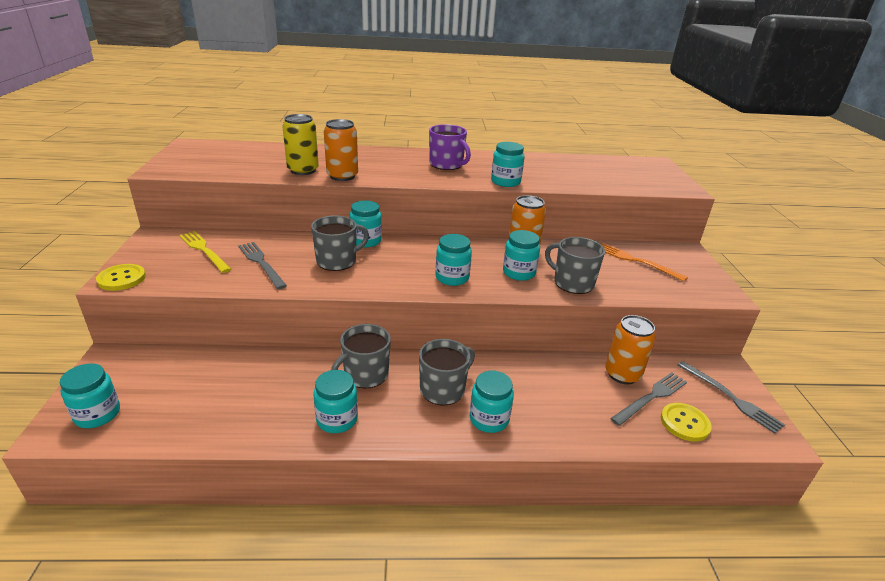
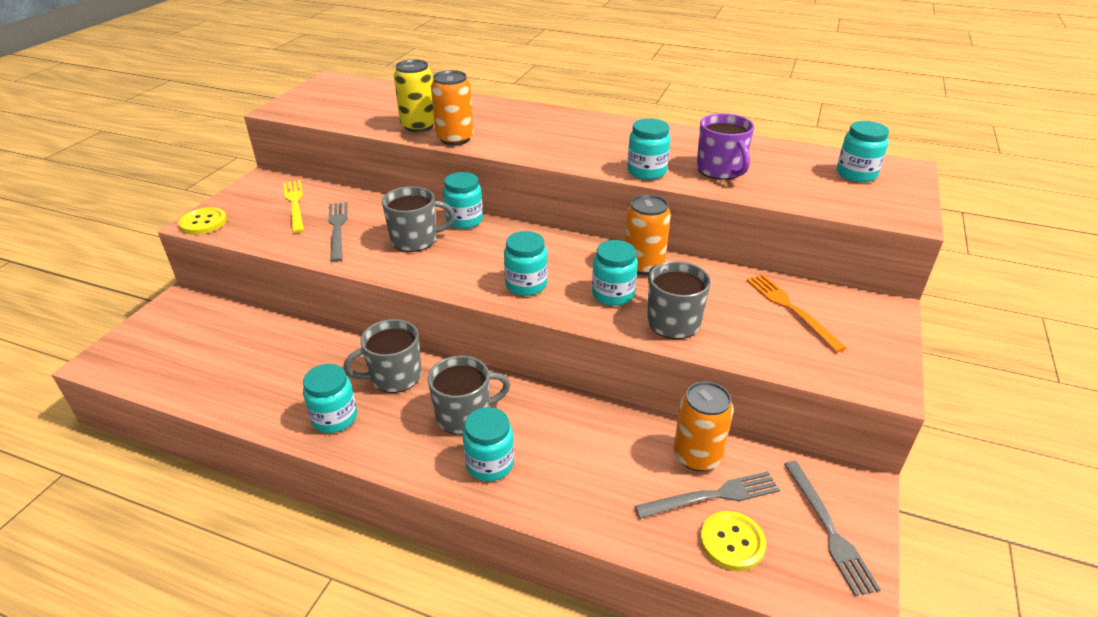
camera: 25 degrees right, 5 degrees up
turquoise jar [60,363,120,428] -> turquoise jar moved to [837,121,889,182]
purple mug [429,124,471,170] -> purple mug moved to [697,113,754,180]

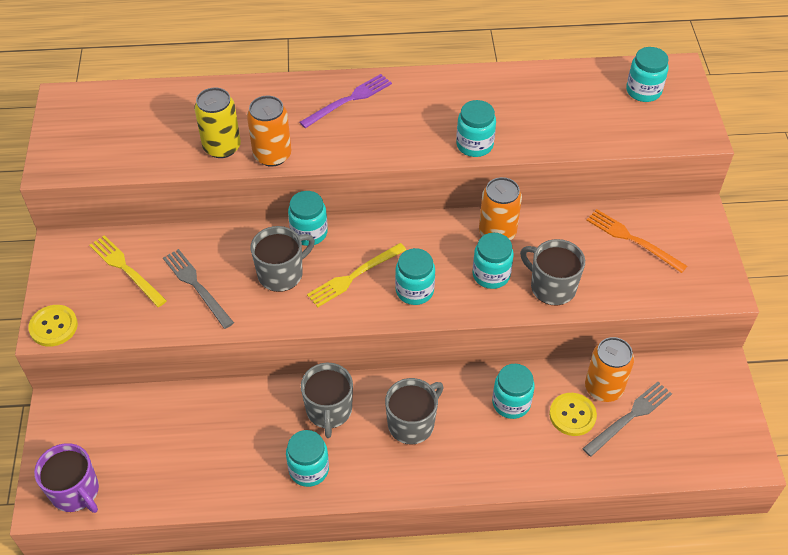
camera: 25 degrees left, 15 degrees up
grey mug [344,319,422,393] -> grey mug turned 45 degrees counterclockwise [301,363,353,438]
turquoise jar [463,407,514,481] -> turquoise jar moved to [492,364,535,419]
purple mug [697,113,754,180] -> purple mug moved to [34,443,99,513]
yellow button [700,511,766,571] -> yellow button moved to [549,393,597,436]
grey fork [784,461,881,596] -> none
none -> purple fork [299,74,392,128]
none -> yellow fork [307,243,406,307]

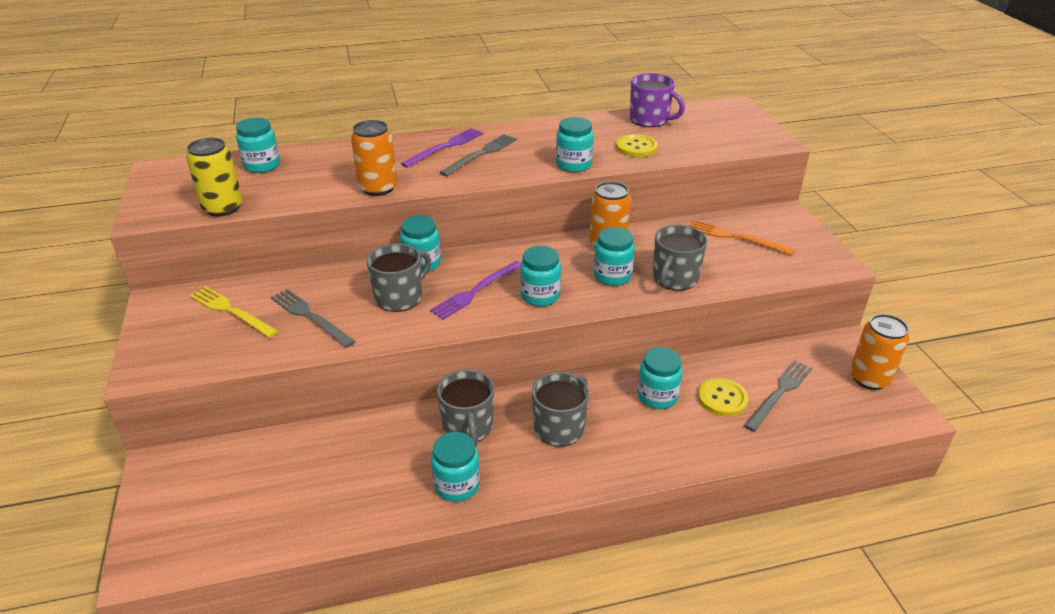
camera: 10 degrees left, 15 degrees down
yellow button [28,305,78,347] -> yellow button moved to [616,134,658,157]
purple mug [34,443,99,513] -> purple mug moved to [630,73,685,127]
yellow can [194,88,241,158] -> yellow can moved to [186,138,243,216]
yellow fork [307,243,406,307] -> purple fork [430,261,521,320]
grey mug [520,239,585,305] -> grey mug turned 90 degrees counterclockwise [653,225,707,291]
orange can [585,337,634,402] -> orange can moved to [850,314,909,390]
turquoise jar [626,47,669,102] -> turquoise jar moved to [236,118,280,173]
none -> grey fork [439,134,517,176]

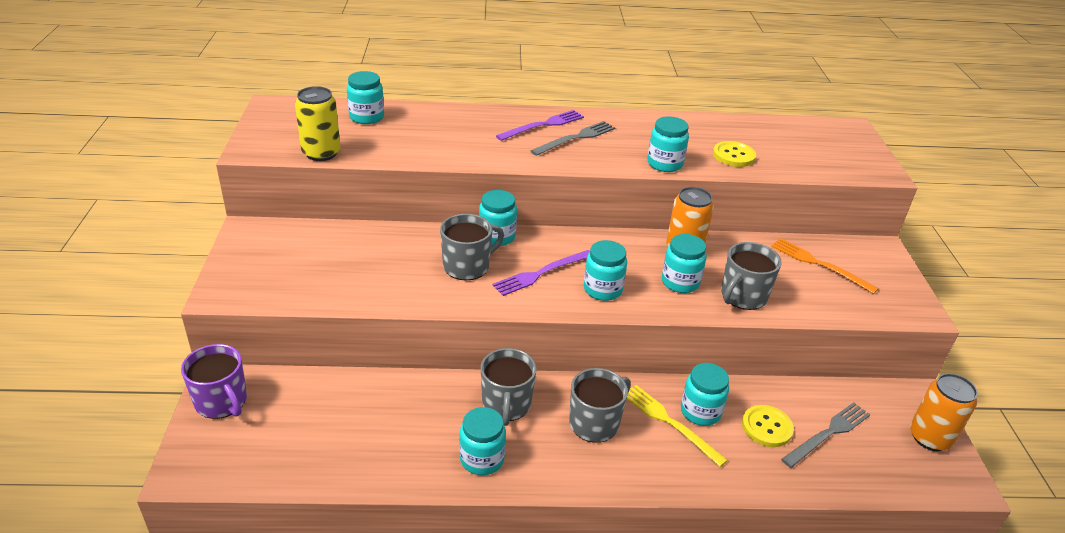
camera: 10 degrees right, 0 degrees up
yellow fork [189,286,279,338] -> yellow fork moved to [627,385,728,467]
grey fork [271,289,356,348] -> none
orange can [351,120,397,196] -> none
purple mug [630,73,685,127] -> purple mug moved to [181,344,247,419]

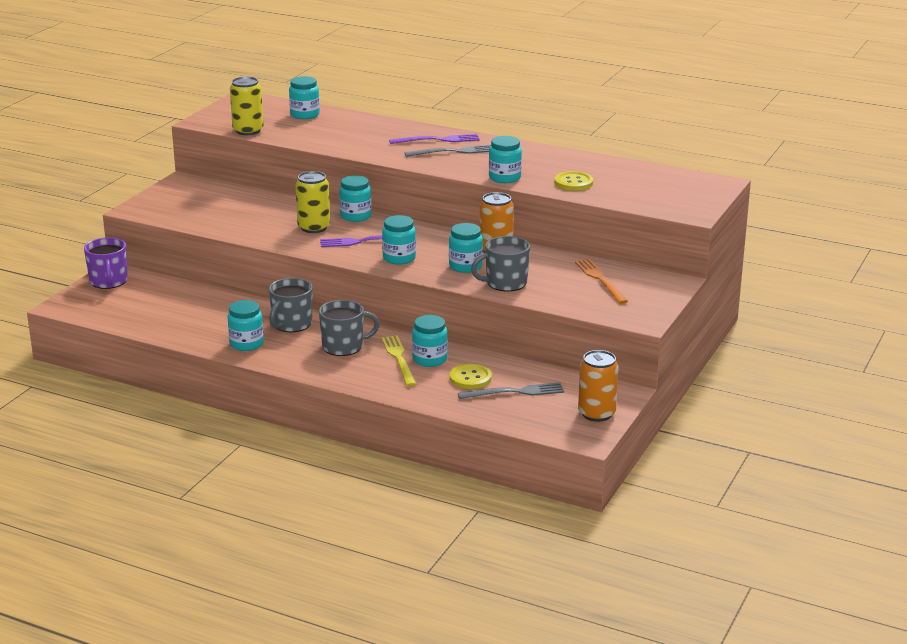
camera: 30 degrees right, 10 degrees down
grey mug [440,214,504,280] -> yellow can [296,171,330,233]

